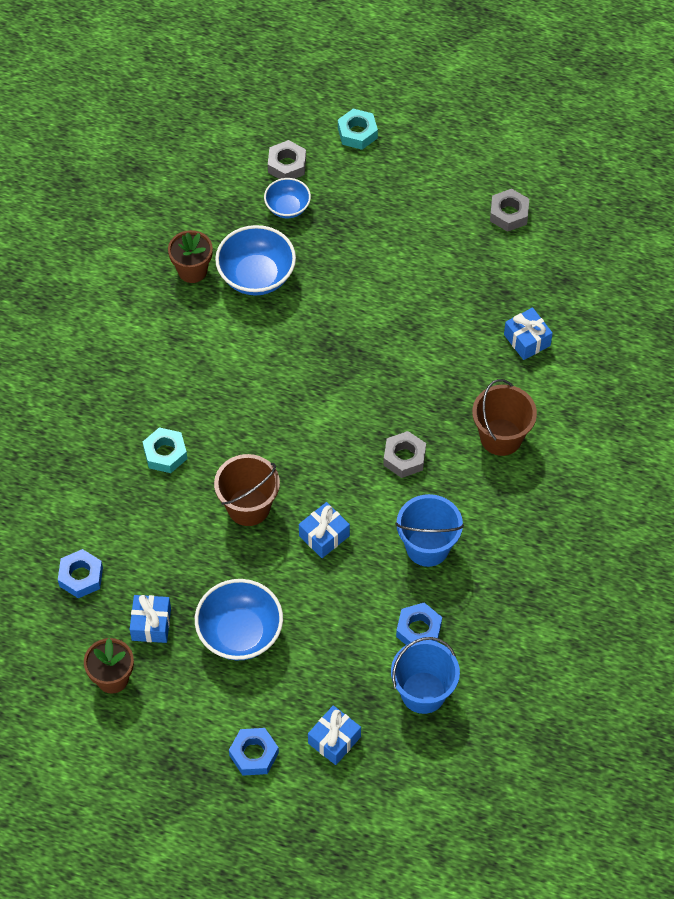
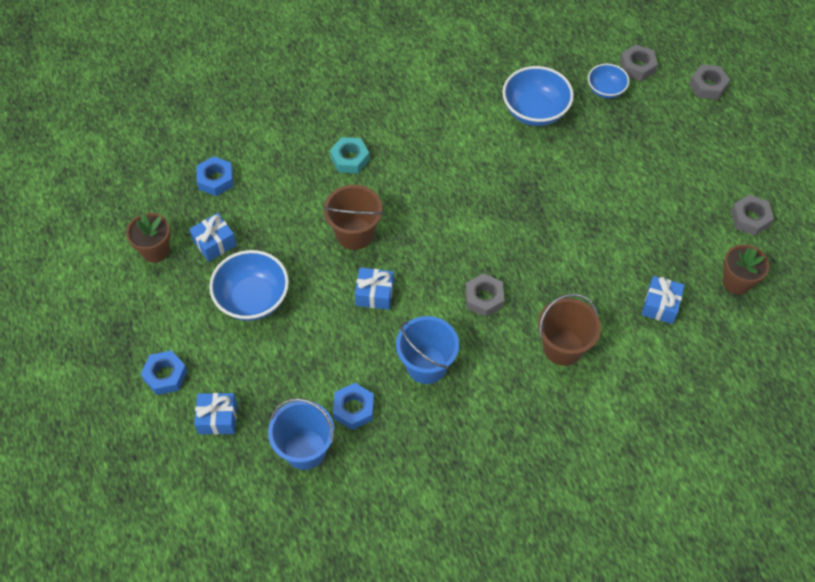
camera: 50 degrees right, 0 degrees up
brown flower pot [168,230,213,283] -> brown flower pot moved to [723,244,769,295]
turquoise nut [338,109,378,150] -> grey nut [689,64,730,100]

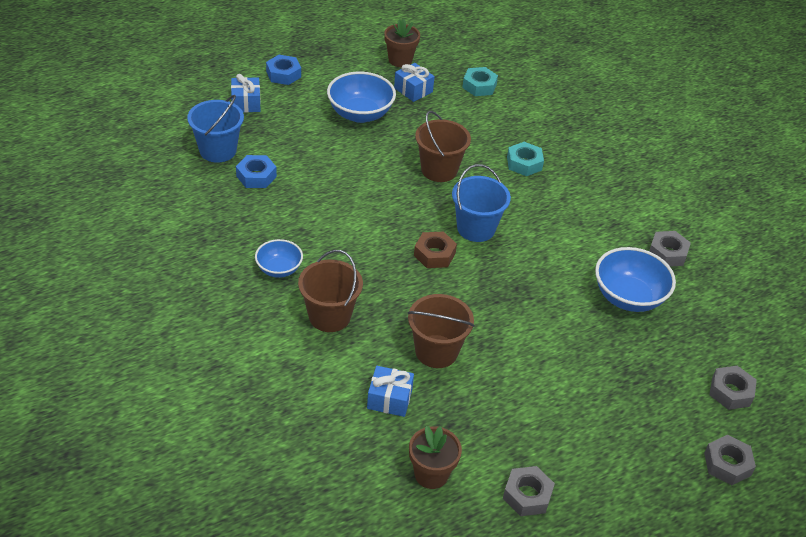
camera: 80 degrees right, 15 degrees down
blue nut [196,156,234,196] -> turquoise nut [462,67,498,96]
blue gift [355,268,394,310] -> none
blue bucket [396,316,459,384] -> blue bucket moved to [452,164,511,242]
grey nut [465,273,504,317] -> grey nut moved to [649,231,691,267]
blue bowl [588,64,629,99] -> blue bowl moved to [255,239,303,278]
none -> brown bucket [407,294,475,368]
none -> brown nut [414,231,457,268]

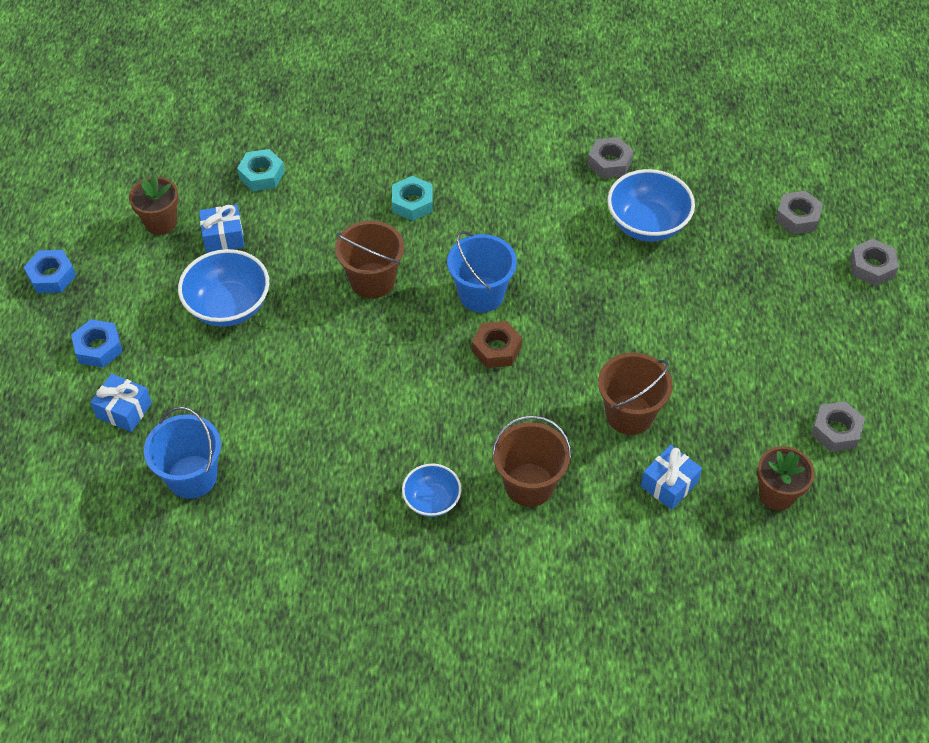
camera: 55 degrees left, 10 degrees up
blue nut [236,155,277,188] -> blue nut moved to [24,250,76,293]

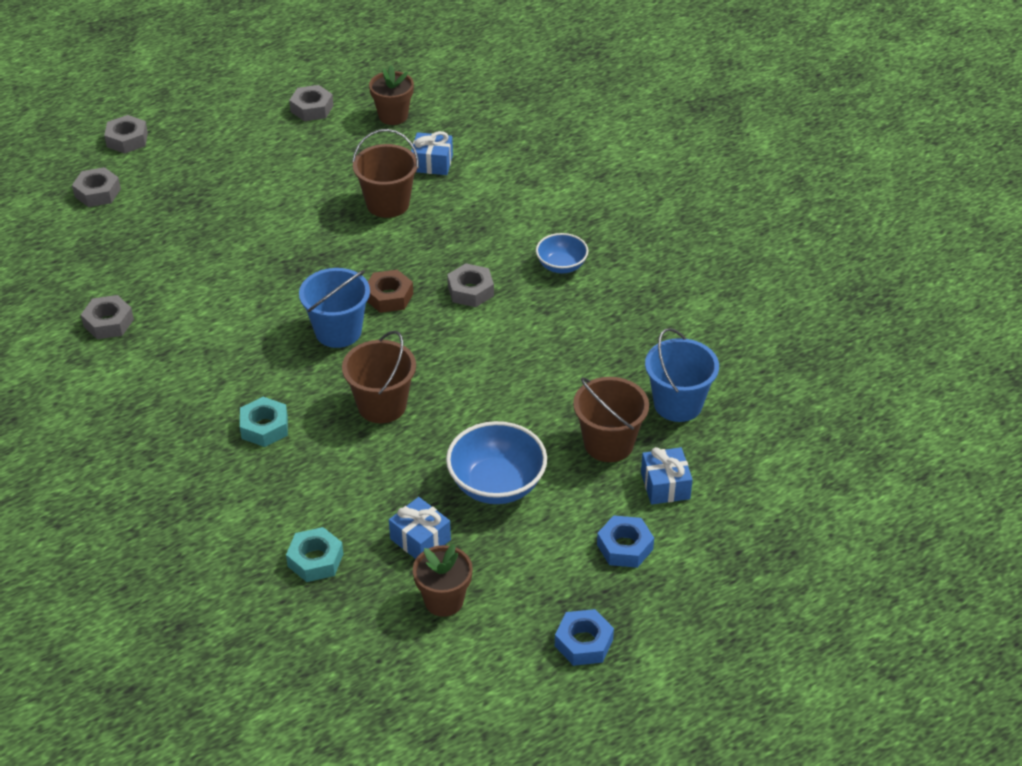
camera: 125 degrees left, 10 degrees down
brown bucket [492,415,572,507] -> brown bucket moved to [573,377,649,462]
blue bowl [607,169,695,242] -> none
none -> grey nut [447,263,494,307]

